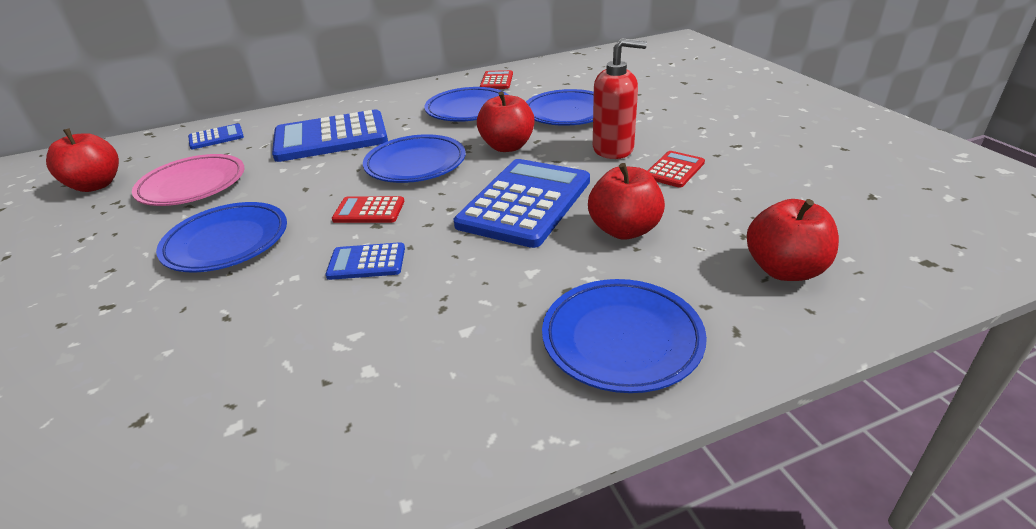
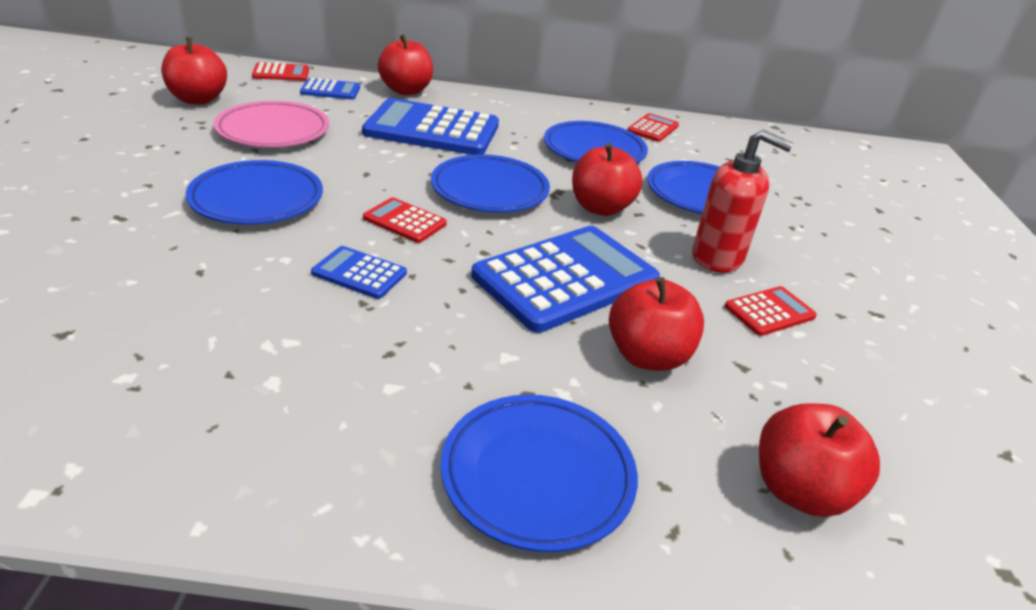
camera: 20 degrees right, 0 degrees up
none -> red calculator [252,63,309,81]
none -> red apple [378,34,433,95]

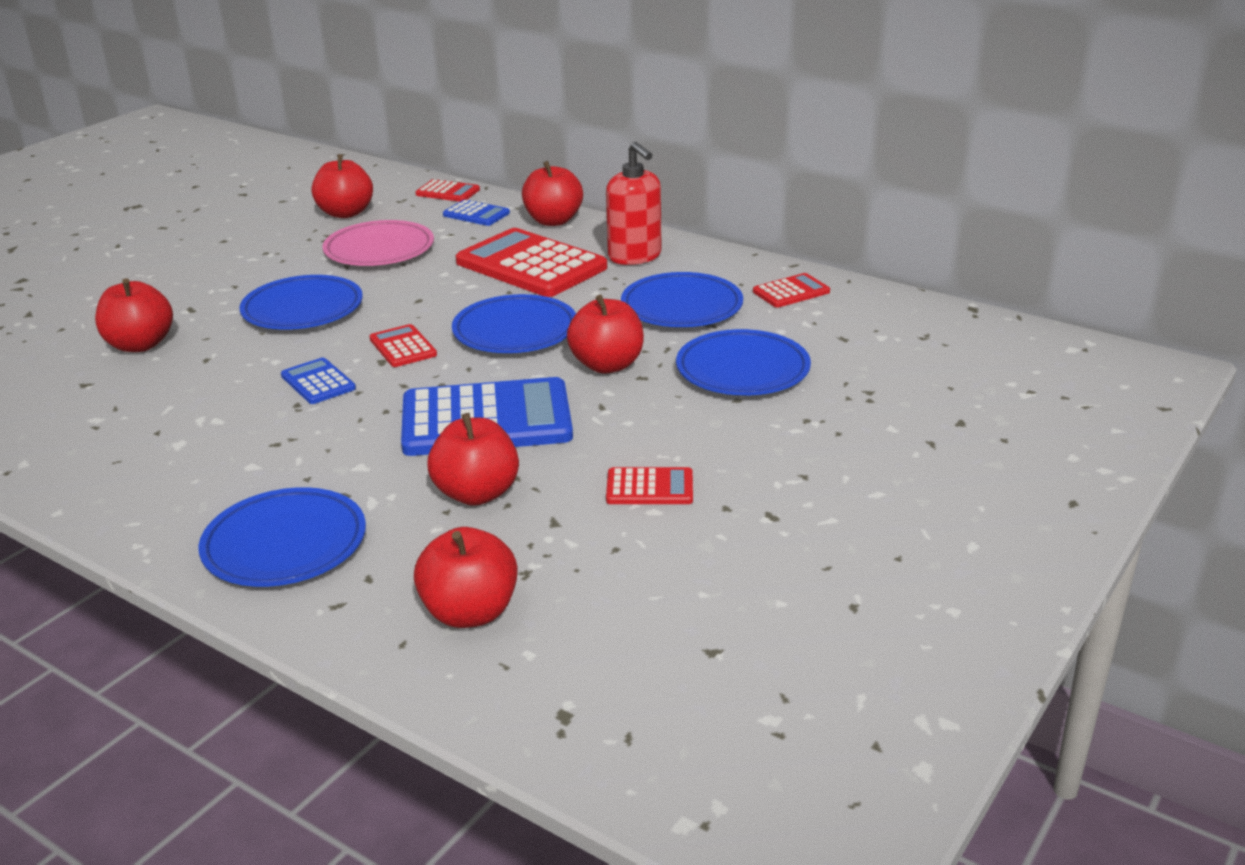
camera: 35 degrees right, 5 degrees down
blue calculator [362,98,499,155] -> red calculator [456,228,607,297]
red soap dispenser [692,130,794,273] -> red soap dispenser moved to [606,142,661,265]
none -> red apple [95,278,173,352]

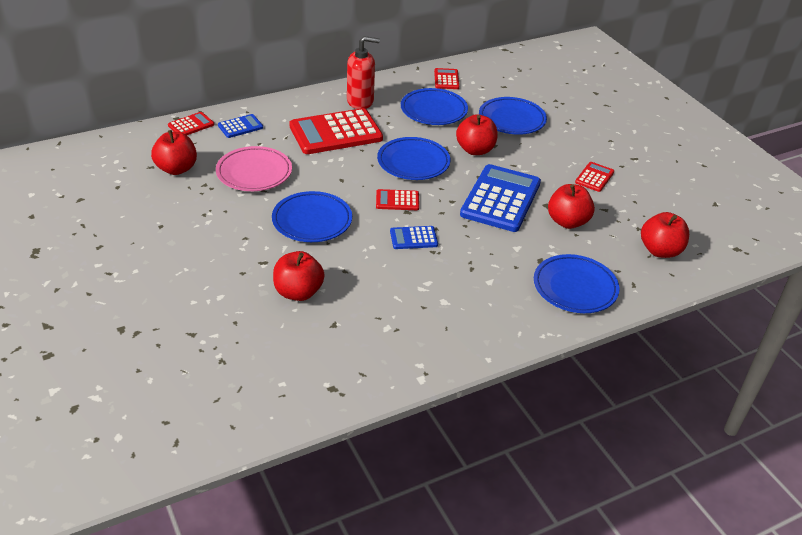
camera: 65 degrees left, 10 degrees up
red apple [522,161,583,226] -> none

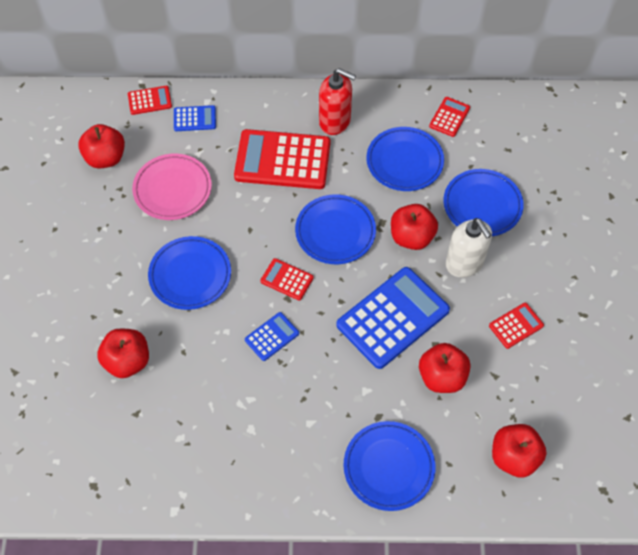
camera: 30 degrees right, 20 degrees up
blue calculator [390,226,438,249] -> blue calculator turned 120 degrees clockwise [245,312,299,361]
none -> white soap dispenser [446,218,492,278]

